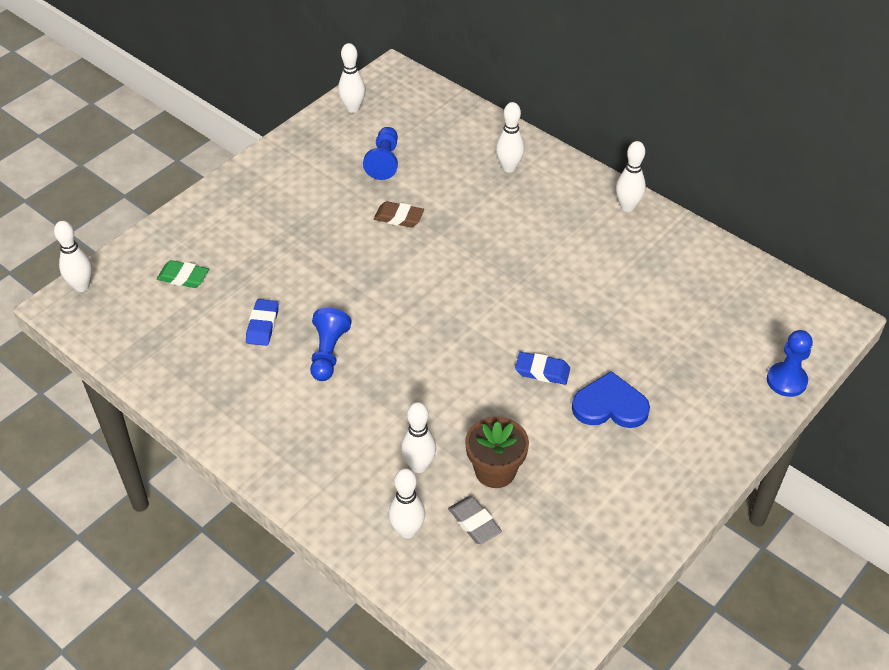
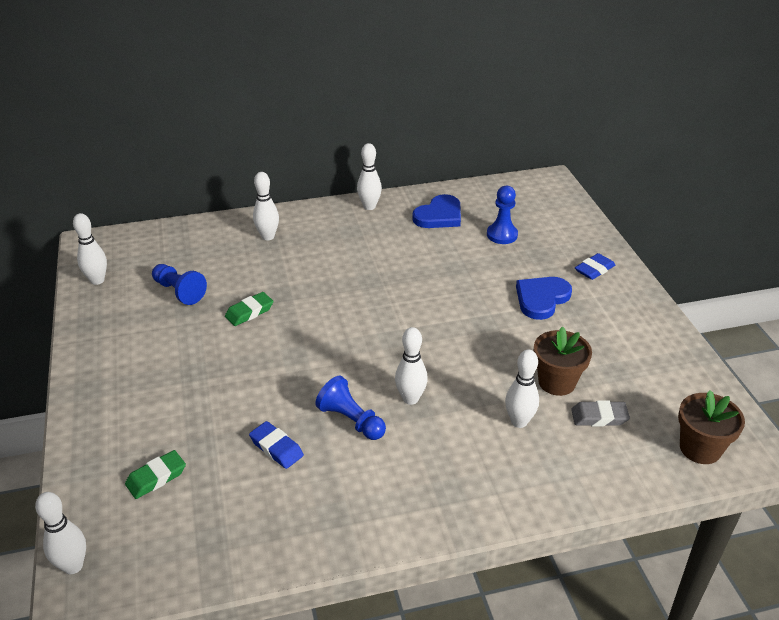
camera: 55 degrees left, 10 degrees down
brown eraser [374,201,424,227] -> green eraser [225,292,273,326]
white bowling pin [389,468,425,539] -> white bowling pin moved to [395,327,428,405]
blue eraser [515,352,570,385] -> blue eraser moved to [575,253,615,280]
blue pawn [767,330,813,397] -> blue pawn moved to [487,186,518,244]
none -> blue heart [412,194,461,228]
none -> brown flower pot [678,390,745,464]

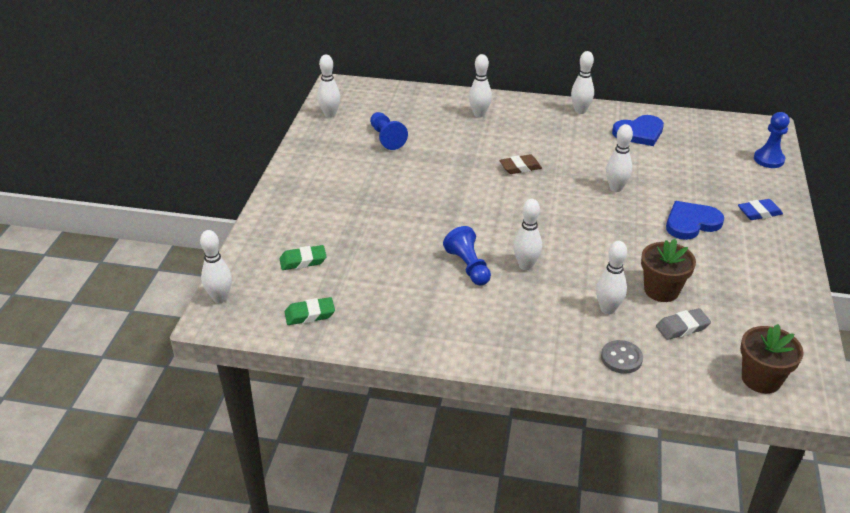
camera: 25 degrees right, 0 degrees up
green eraser [225,292,273,326] -> green eraser moved to [285,297,335,325]
blue eraser [249,421,304,469] -> none
blue pawn [487,186,518,244] -> blue pawn moved to [754,112,790,168]
grey eraser [571,400,630,426] -> grey eraser turned 45 degrees counterclockwise [656,308,711,340]
none -> brown eraser [500,154,542,174]
none -> grey button [601,340,643,374]
none -> white bowling pin [606,124,633,192]

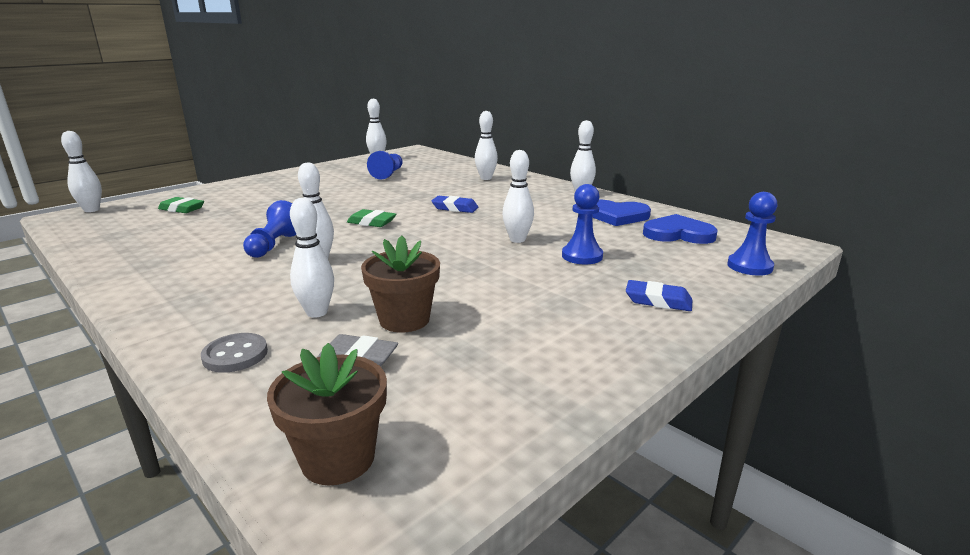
camera: 35 degrees right, 15 degrees down
green eraser [285,297,335,325] -> green eraser moved to [347,209,396,227]
brown eraser [500,154,542,174] -> blue eraser [432,196,478,213]
blue heart [666,201,724,240] -> blue heart moved to [643,214,717,244]
none -> blue pawn [562,184,603,265]

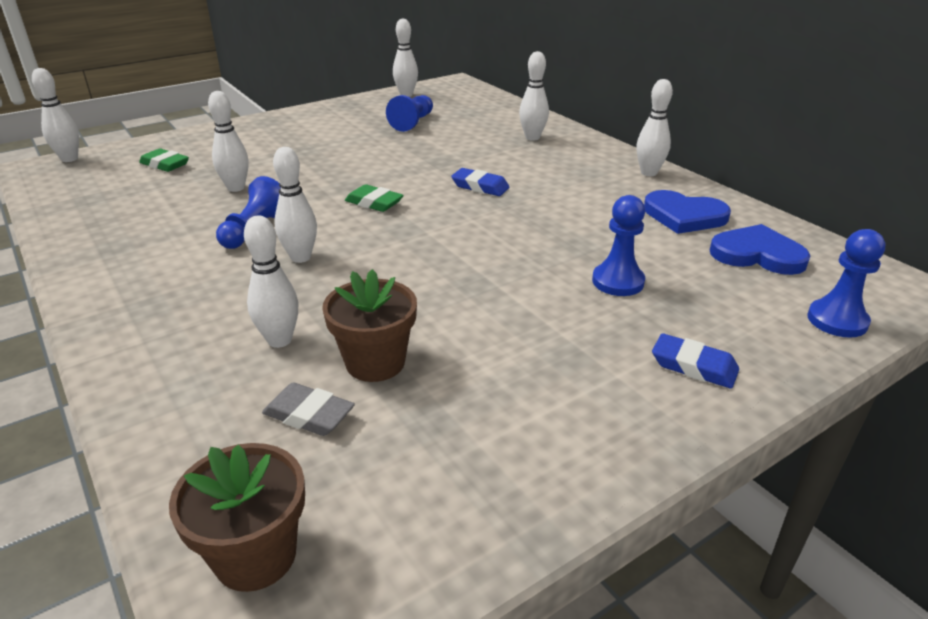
camera: 10 degrees right, 10 degrees up
grey button [201,333,268,373] -> none
white bowling pin [502,150,534,243] -> white bowling pin moved to [208,91,249,192]

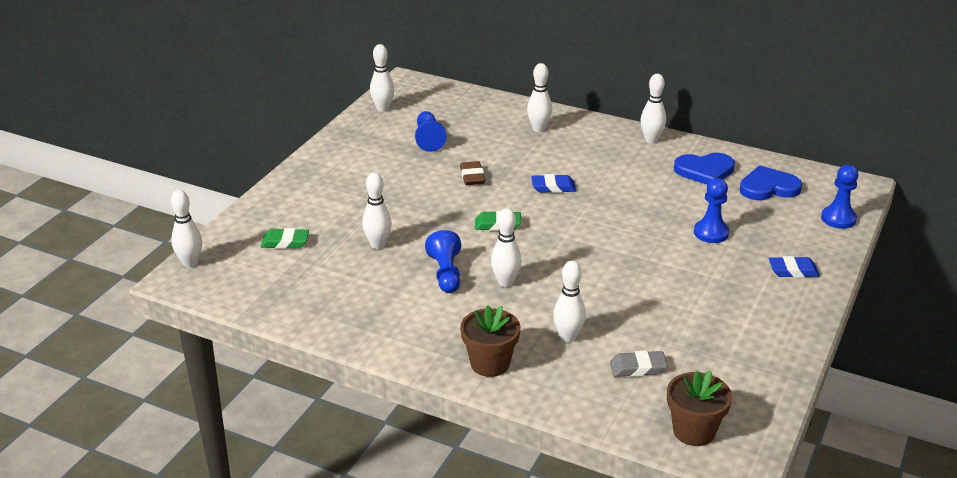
camera: 30 degrees left, 0 degrees up
brown flower pot [322,269,417,382] -> brown flower pot moved to [460,306,520,377]
none -> brown eraser [460,161,485,185]

